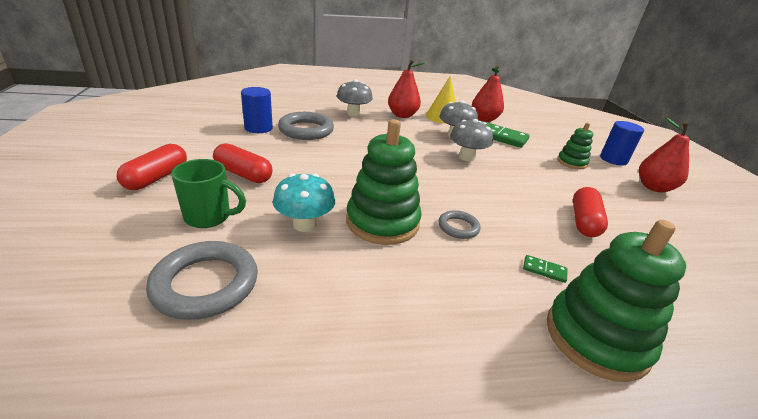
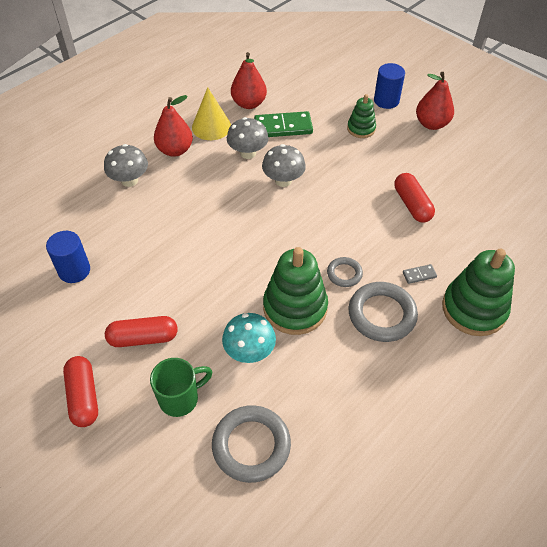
camera: 35 degrees left, 20 degrees up
grey ring [278,112,334,140] -> grey ring moved to [349,282,418,342]
green domino [523,255,568,283] -> grey domino [403,264,437,284]

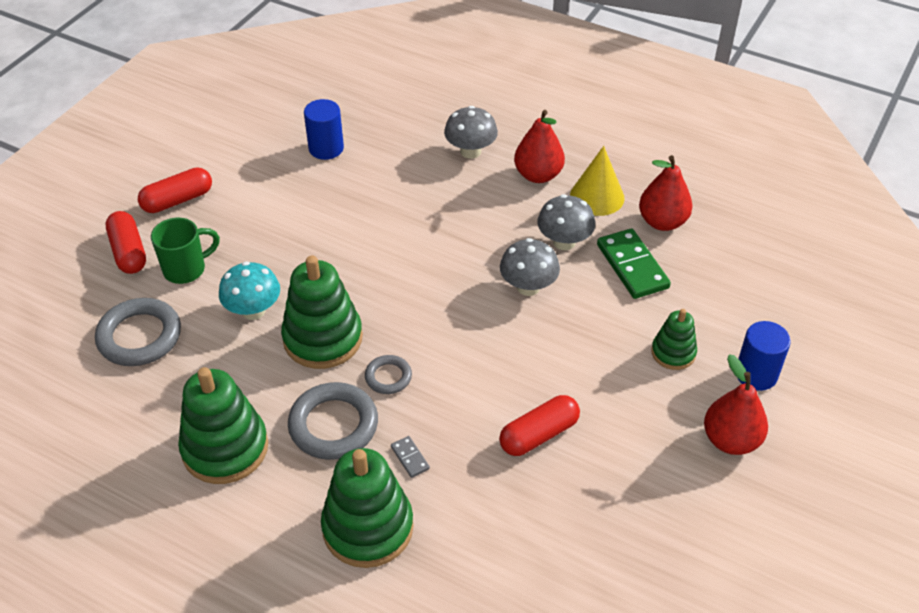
camera: 75 degrees right, 5 degrees down
red capsule [105,316,177,347] -> red capsule moved to [106,211,146,274]
green mug [150,358,213,417] -> green mug turned 75 degrees counterclockwise [151,218,220,284]
none -> green stacking toy [178,367,268,484]

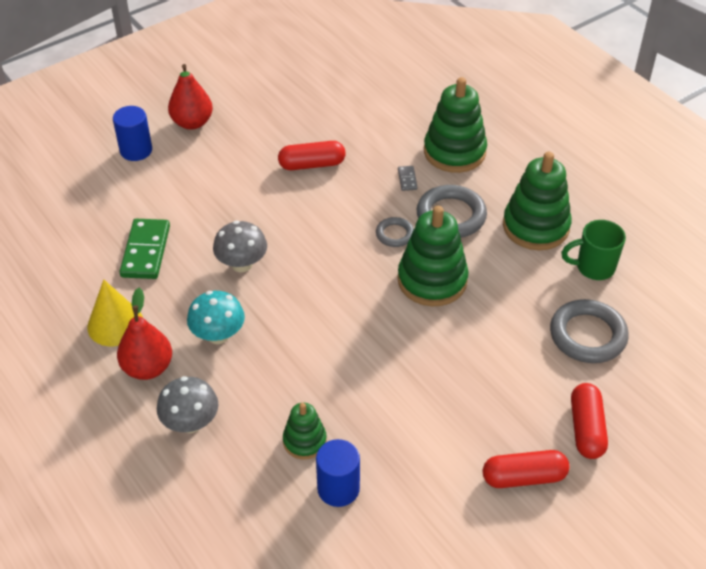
camera: 155 degrees left, 0 degrees up
green mug [151,218,220,284] -> green mug moved to [561,220,626,280]
turquoise mushroom [219,262,280,320] -> turquoise mushroom moved to [187,291,245,344]
grey mushroom [537,194,595,250] -> none
red pear [639,155,693,231] -> none
green stacking toy [651,309,697,370] -> green stacking toy moved to [283,403,327,460]

